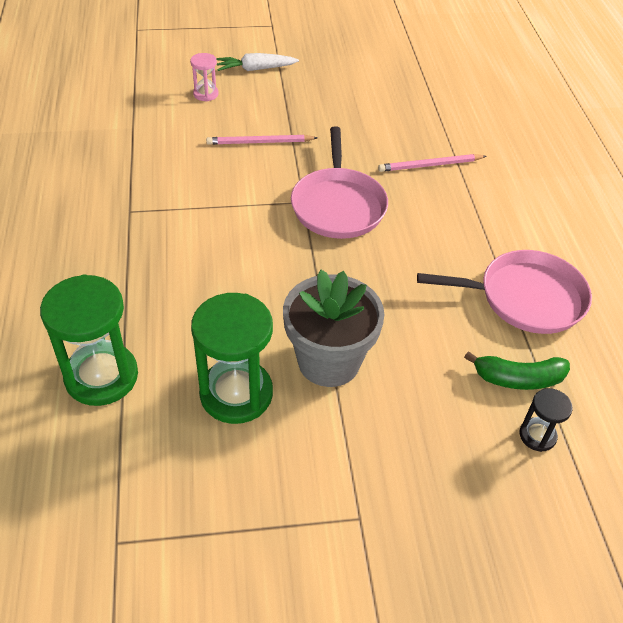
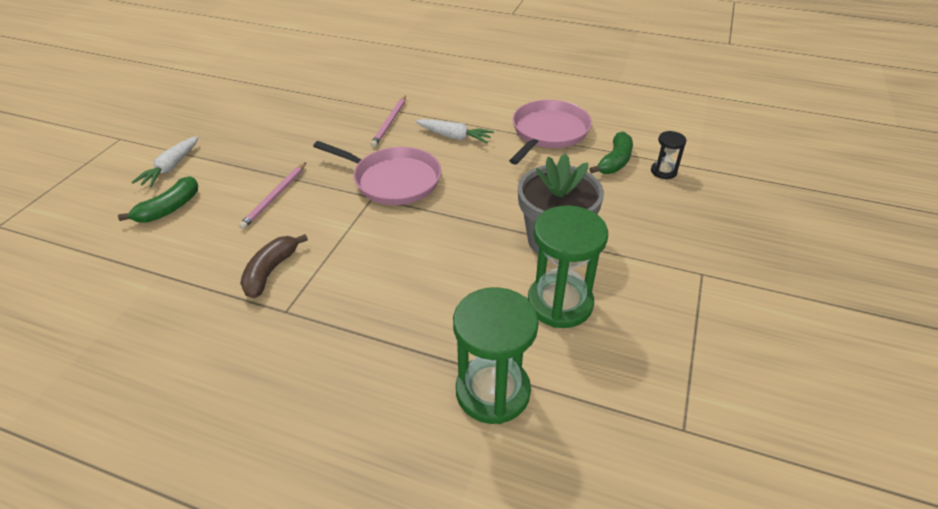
camera: 60 degrees left, 5 degrees down
pink hourglass [190,53,219,101] -> green banana [118,176,198,223]
none -> brown banana [240,234,308,298]
none -> white carrot [416,119,494,143]

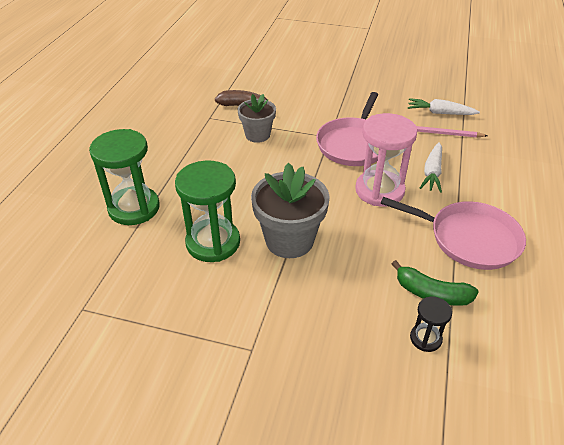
camera: 85 degrees right, 0 degrees up
green banana [118,176,198,223] -> none
white carrot [132,136,198,187] -> white carrot moved to [408,98,480,115]
pink pencil [239,163,306,230] -> none
none -> grey flower pot [237,94,276,143]
none -> pink hourglass [355,113,417,207]

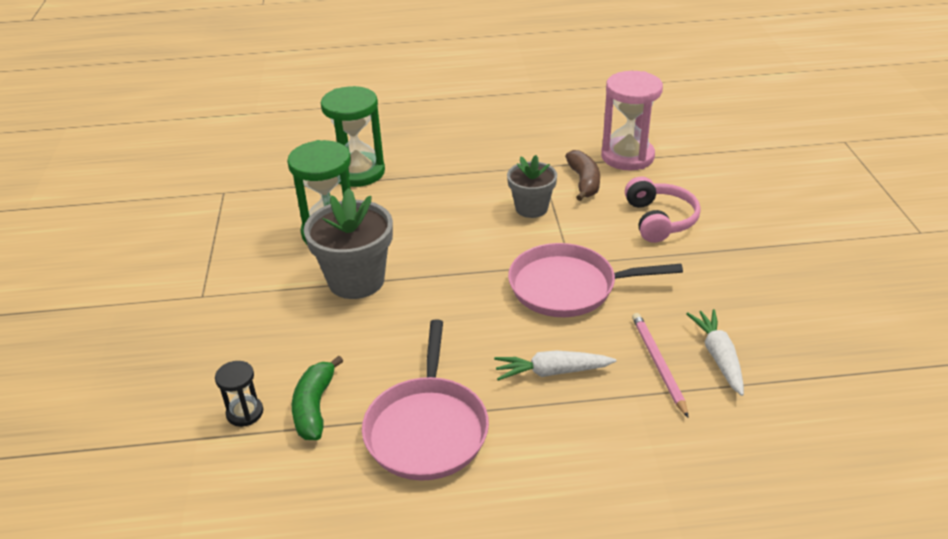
camera: 70 degrees right, 5 degrees down
pink hourglass [355,113,417,207] -> pink hourglass moved to [601,71,663,170]
none -> pink headphones [625,176,701,243]

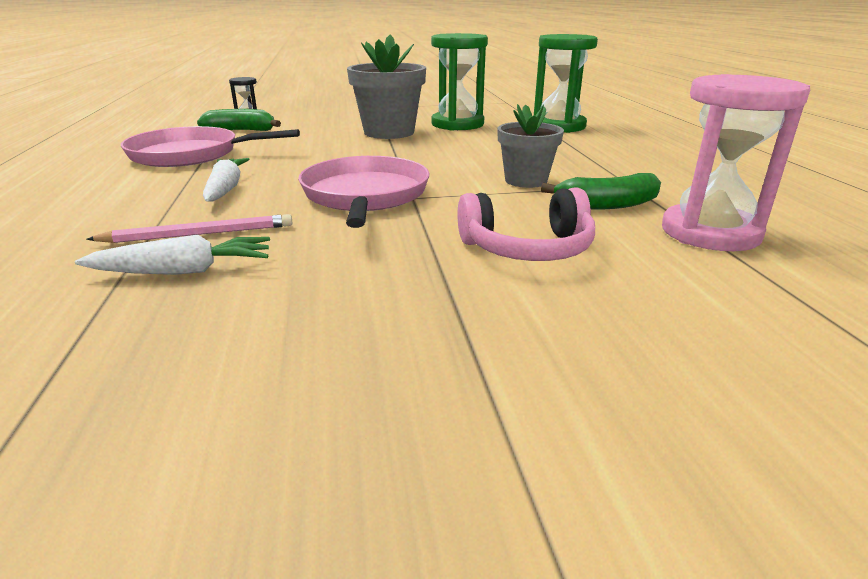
camera: 85 degrees right, 10 degrees down
brown banana [565,150,600,201] -> green banana [541,173,661,209]

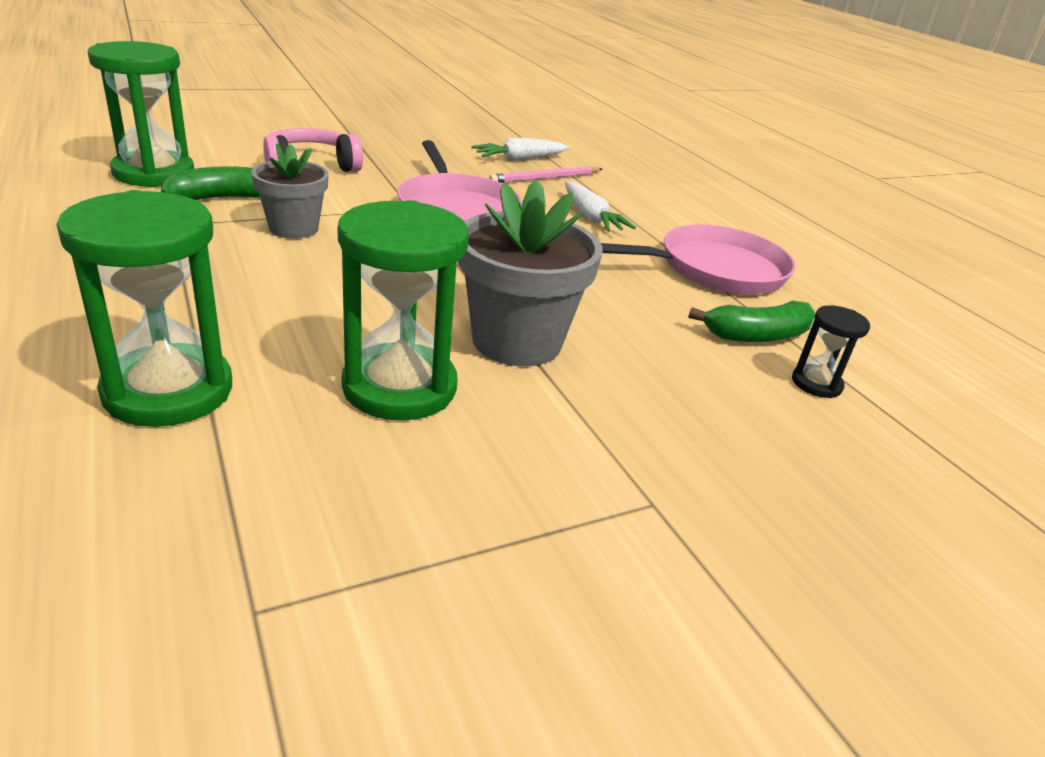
camera: 160 degrees right, 5 degrees up
pink hourglass [662,74,810,251] -> green hourglass [88,41,194,187]

